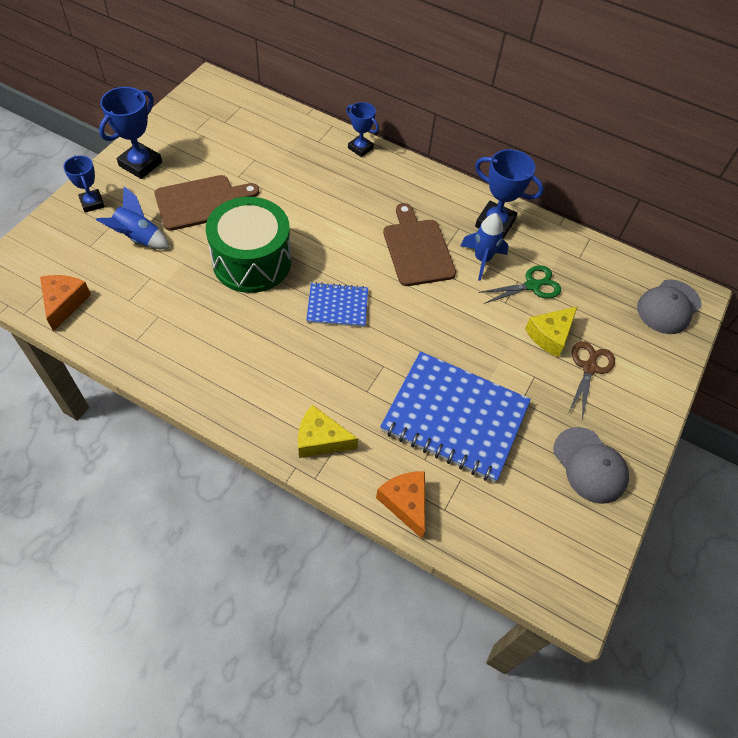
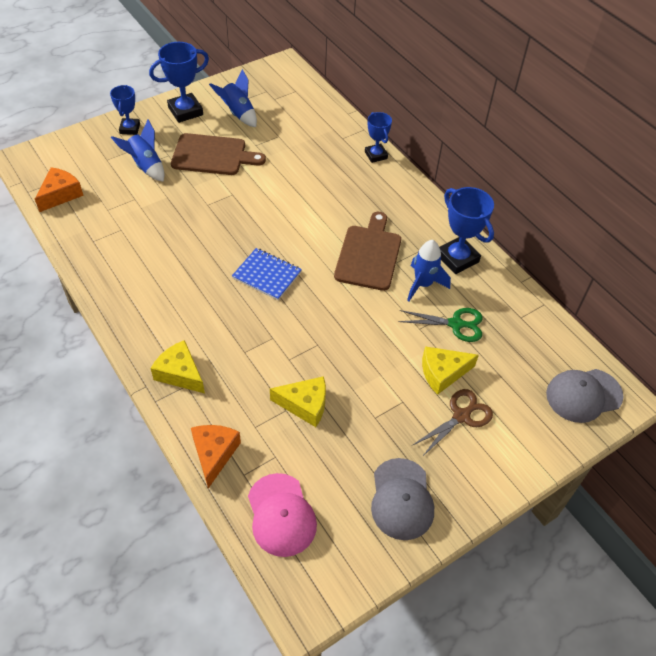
camera: 30 degrees right, 5 degrees down
green drum [206,197,291,293] -> none
blue notebook [380,351,531,482] -> yellow cheese [270,376,326,427]
none -> blue rocket [209,69,257,127]
none -> pink cap [248,473,317,557]

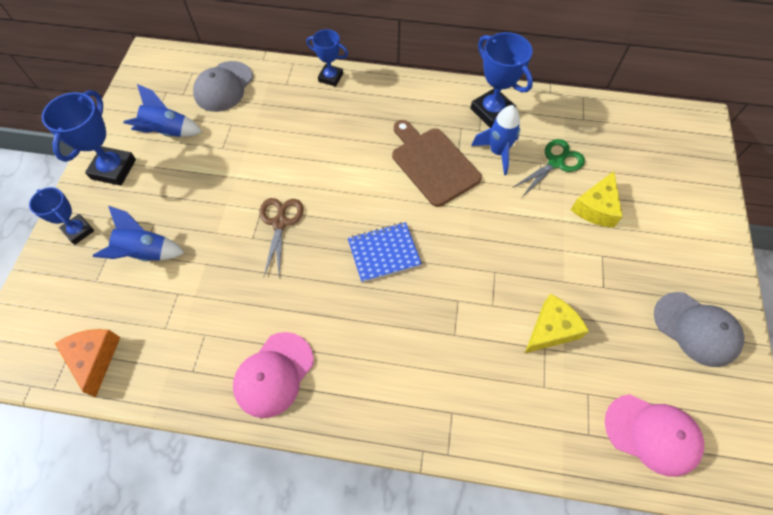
camera: 45 degrees left, 10 degrees up
yellow cheese [150,340,205,393] -> none
brown cutting board [171,133,266,175] -> none
orange cheese [191,425,241,488] -> none
brown scissors [413,389,493,457] -> brown scissors moved to [259,198,303,276]
blue trophy [439,187,494,274] -> blue trophy turned 45 degrees clockwise [470,32,533,128]
grey cap [546,369,623,423] -> grey cap moved to [193,61,253,112]
none -> pink cap [233,332,314,418]

